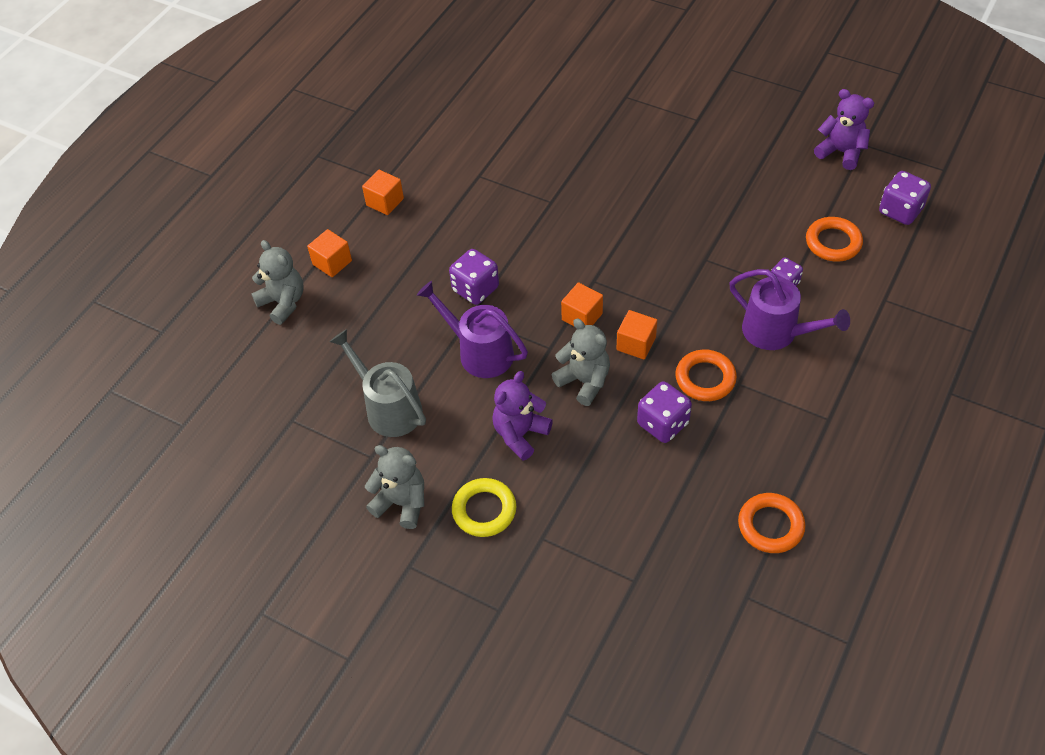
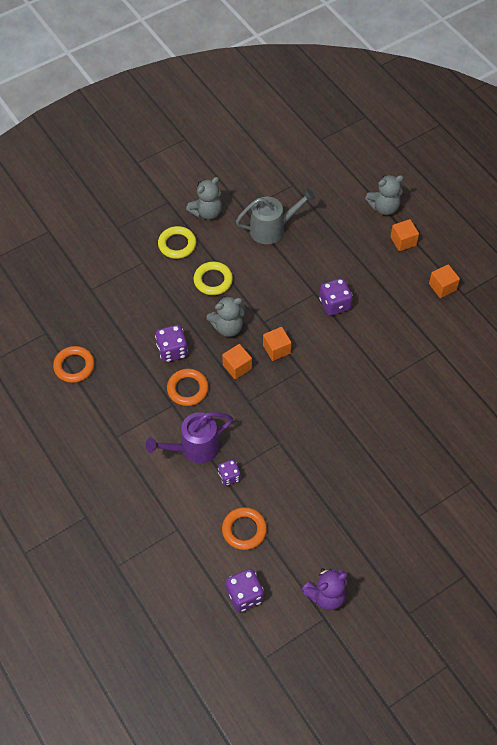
camera: 115 degrees right, 5 degrees up
purple watering can [417,281,528,378] -> none
purple teddy bear [492,371,553,461] -> yellow ring [193,262,233,295]

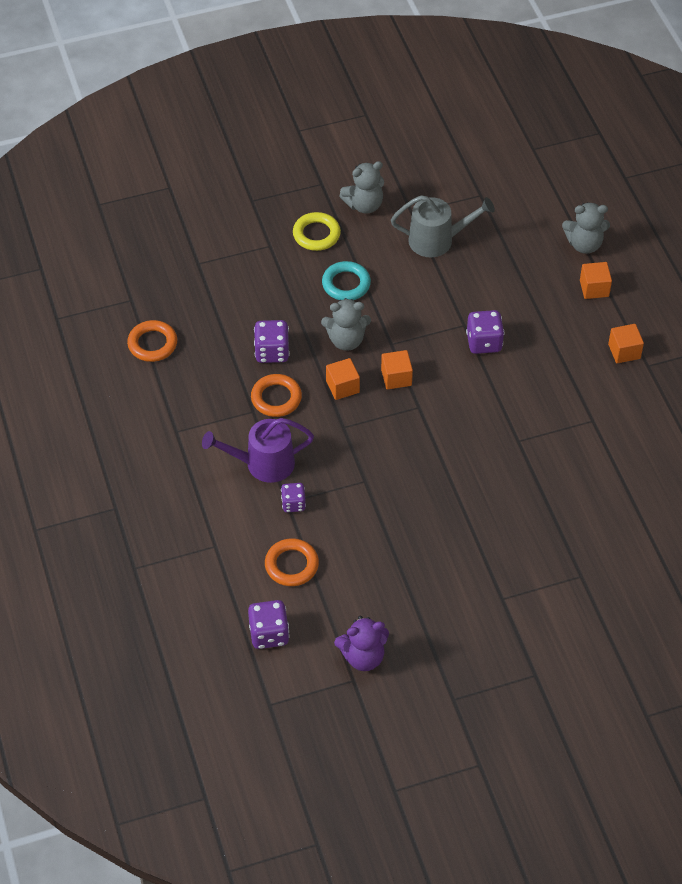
camera: 15 degrees right, 5 degrees down
yellow ring [193,262,233,295] -> turquoise ring [322,261,371,300]

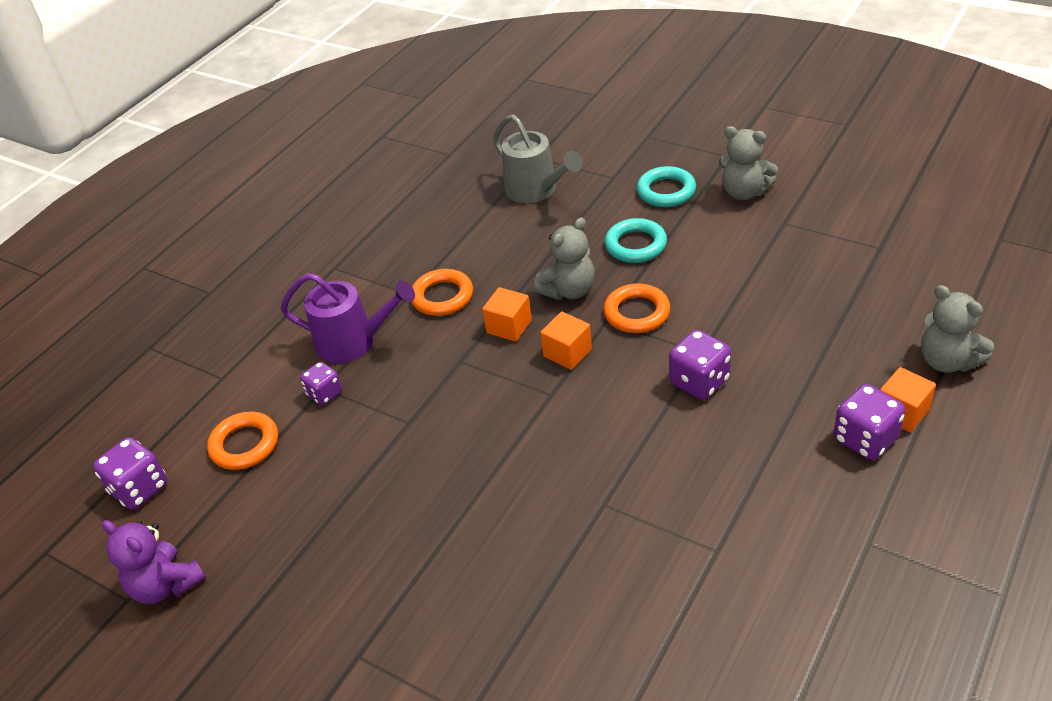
camera: 55 degrees right, 10 degrees down
orange ring [127,320,177,362] -> orange ring moved to [603,283,670,333]
purple watering can [202,418,314,483] -> purple watering can turned 150 degrees clockwise [281,273,415,363]
purple dice [254,320,290,363] -> purple dice moved to [834,384,905,460]
yellow ring [293,212,341,251] -> turquoise ring [637,166,696,207]
grey teddy bear [321,298,371,351] -> grey teddy bear turned 90 degrees counterclockwise [534,217,595,300]
grey watering can [391,195,495,257] -> grey watering can moved to [493,115,582,203]
orange cube [608,324,644,363] -> none

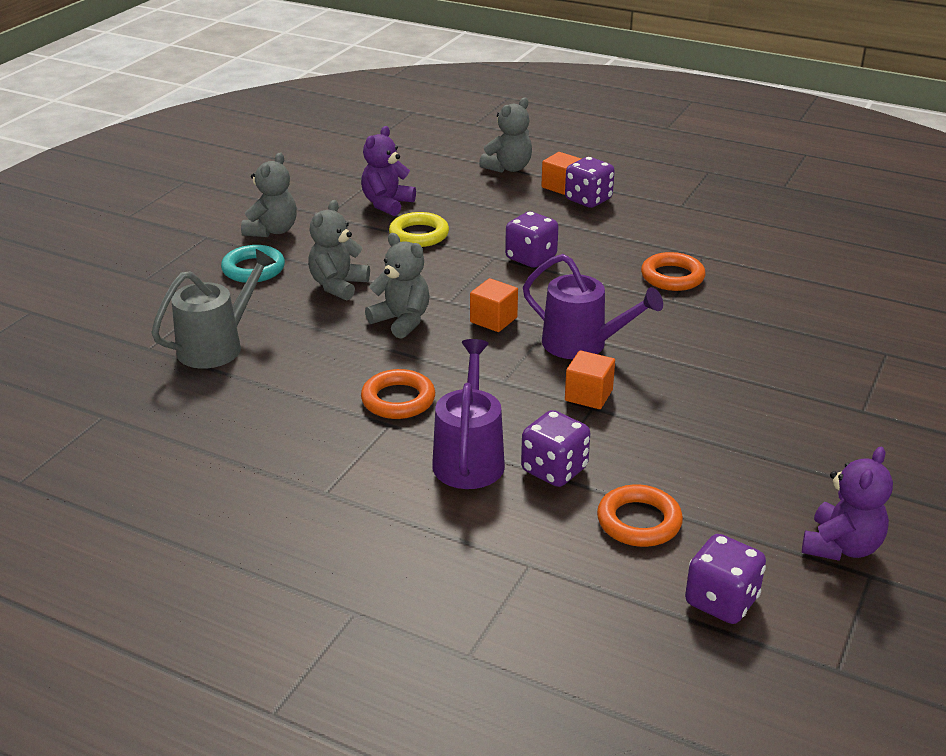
camera: 100 degrees left, 10 degrees down
purple dice [300,362,342,405] -> purple dice [521,410,590,487], size x1.54
orange cube [482,287,532,342] -> orange cube moved to [565,350,615,409]
orange ring [603,283,670,333] -> orange ring moved to [641,252,706,291]
turquoise ring [605,218,667,263] -> grey teddy bear [308,200,370,301]
none -> purple teddy bear [361,126,416,216]
none -> yellow ring [389,212,449,247]
none -> purple watering can [523,254,663,359]

